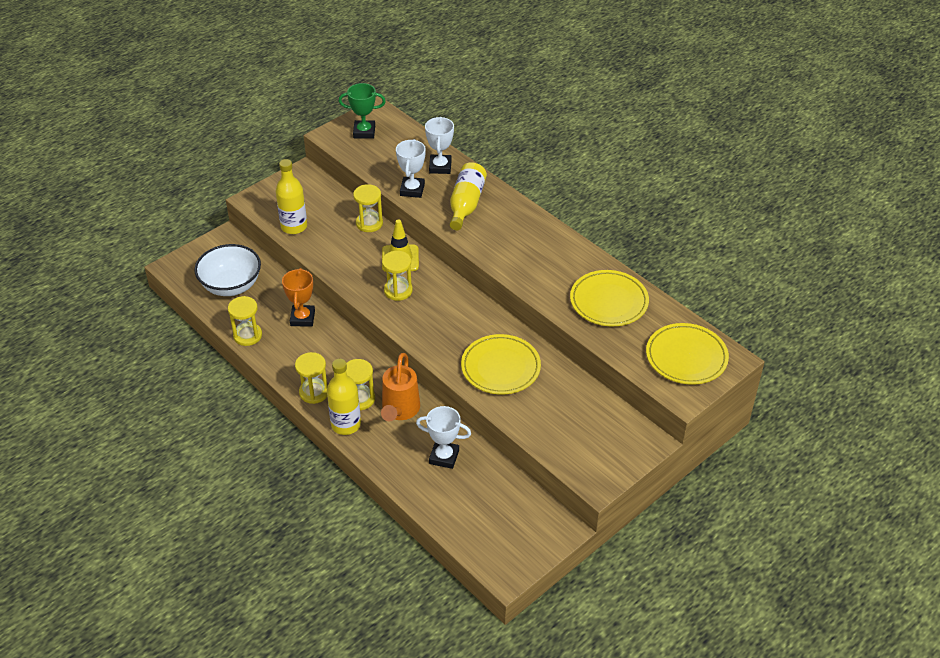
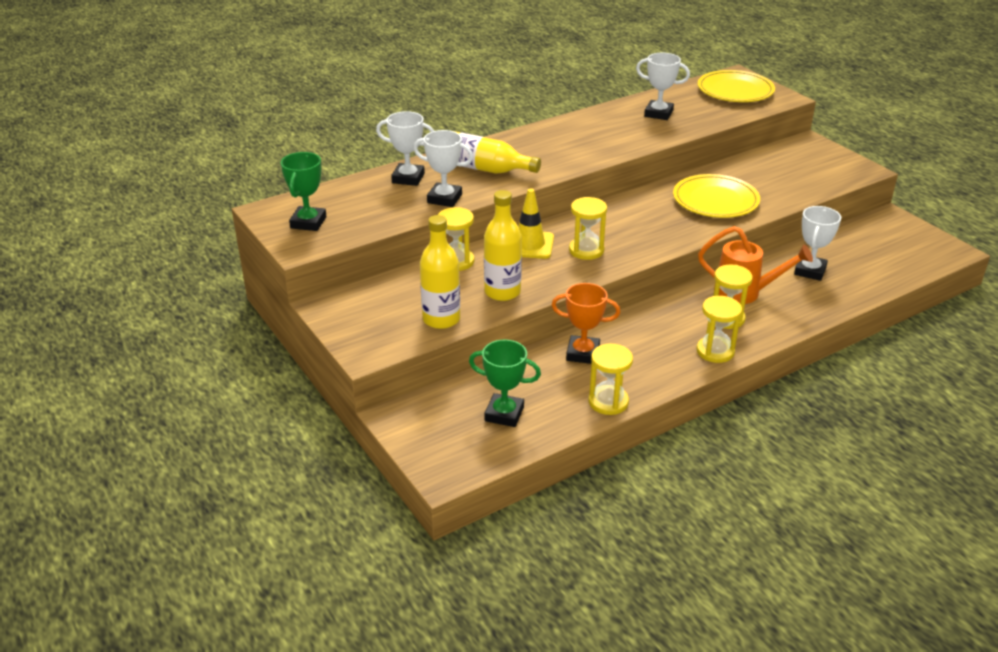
camera: 80 degrees left, 10 degrees down
white bowl [194,244,261,296] -> green trophy [469,340,541,427]
yellow bottle [327,359,361,435] -> yellow bottle moved to [484,190,522,301]
yellow plate [570,270,649,326] -> white trophy [636,53,690,120]

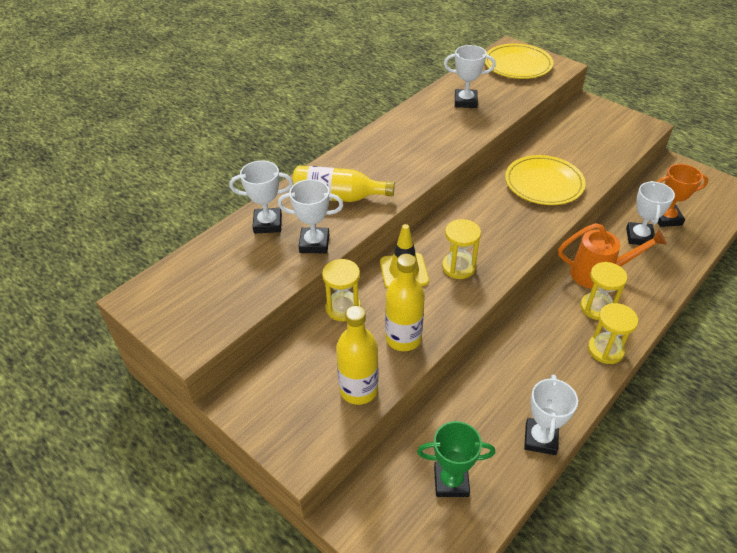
camera: 15 degrees left, 10 degrees up
green trophy [281,152,326,231] -> none
orange trophy [551,283,620,364] -> orange trophy moved to [657,164,709,227]
yellow hourglass [589,344,633,415] -> white trophy [524,375,578,455]

